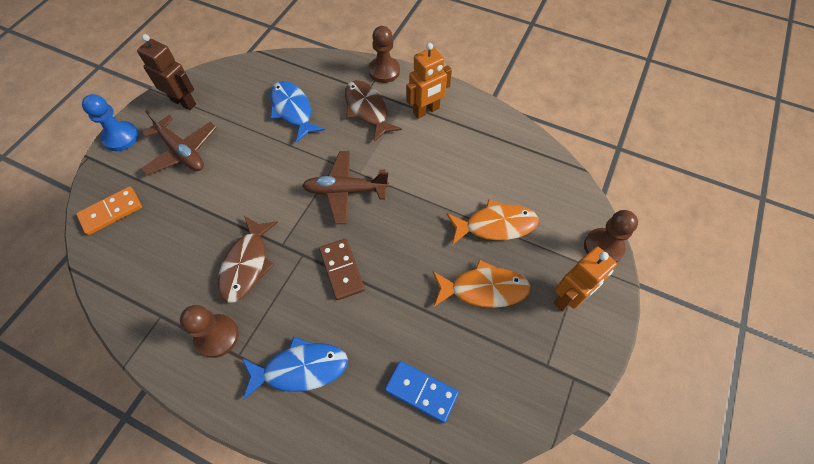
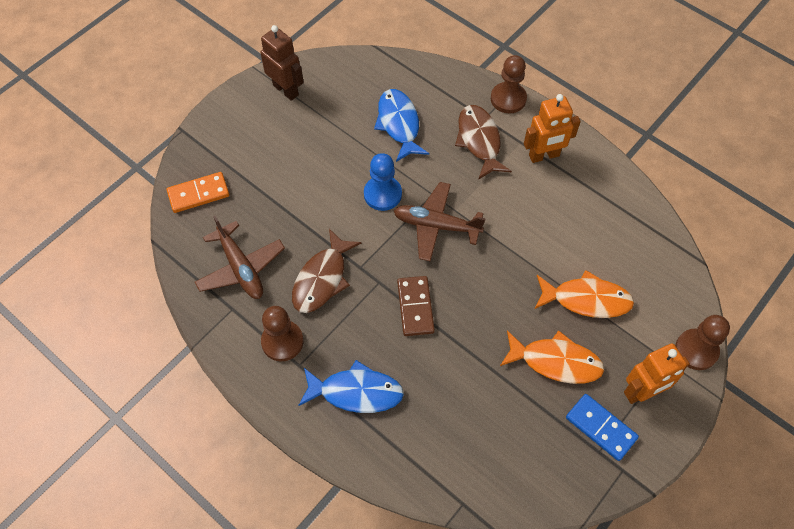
camera: 15 degrees right, 0 degrees up
blue pawn [82,94,139,151] -> blue pawn moved to [364,153,402,211]
brown plane [140,110,217,176] -> brown plane moved to [195,216,285,299]
blue domino [385,361,459,423] -> blue domino moved to [566,394,639,461]

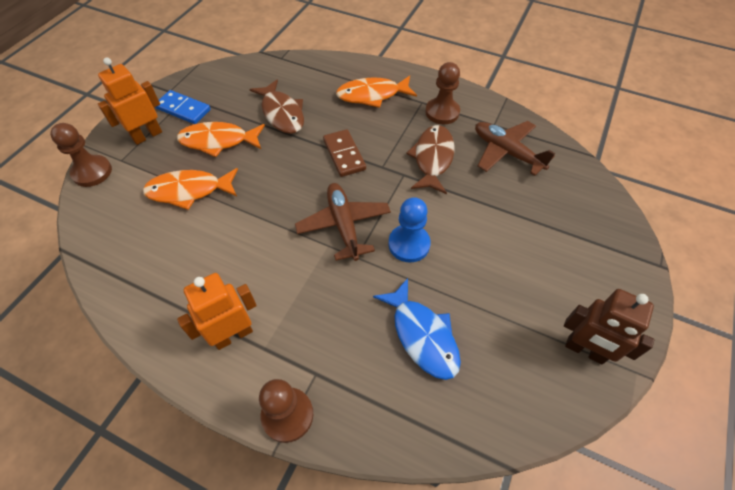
camera: 165 degrees right, 5 degrees down
orange domino [167,172,229,213] -> none
blue fish [298,360,404,413] -> orange fish [336,76,417,108]
brown plane [394,182,486,261] -> brown plane turned 105 degrees counterclockwise [295,183,391,261]
brown fish [455,105,512,180] -> brown fish moved to [250,79,304,134]

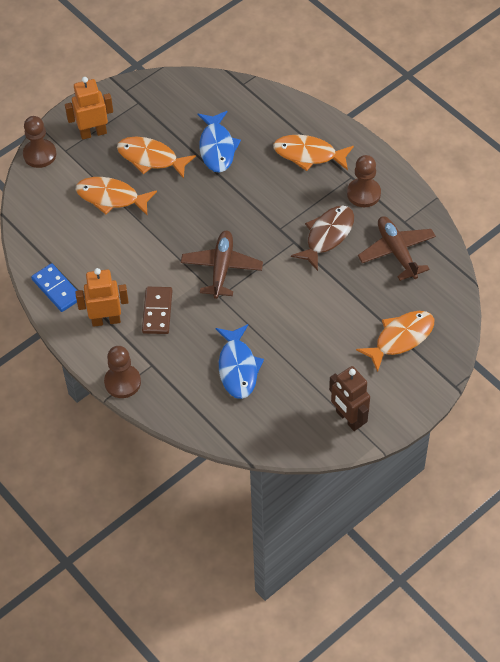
camera: 25 degrees right, 0 degrees up
blue domino [155,90,211,124] -> blue domino moved to [31,263,77,312]
brown fish [250,79,304,134] -> blue fish [197,111,241,173]
brown domino [323,129,366,177] -> brown domino moved to [142,287,172,334]
blue pawn [388,197,431,263] -> none
none -> orange fish [356,311,434,372]

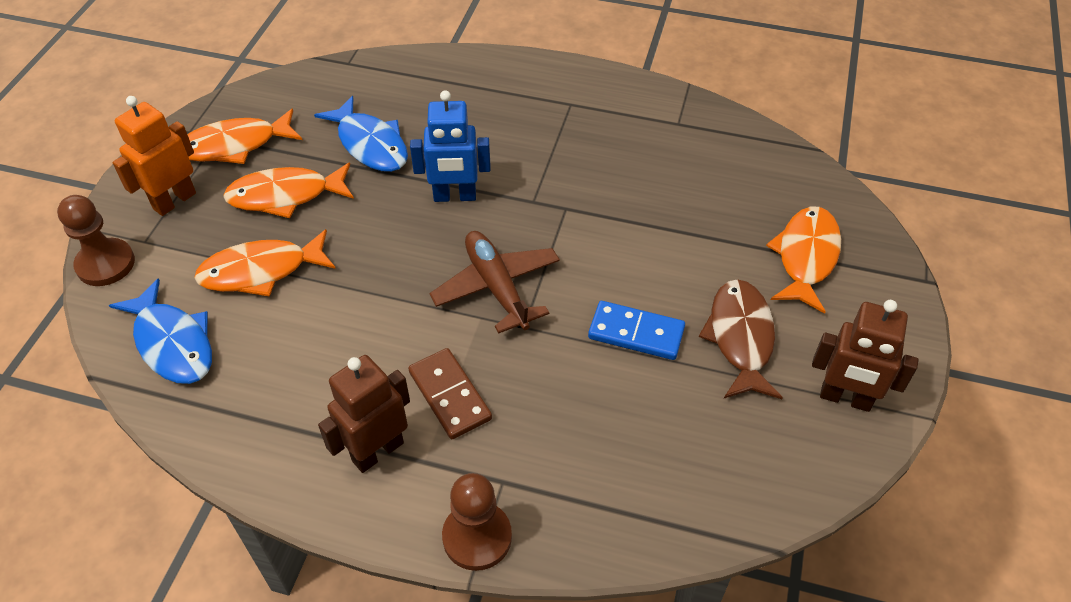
camera: 35 degrees left, 5 degrees down
blue domino [31,263,77,312] -> blue domino moved to [588,301,685,360]
orange robot [75,268,129,327] -> brown robot [318,355,410,473]
blue fish [215,324,264,399] -> blue fish moved to [109,278,212,384]
orange fish [273,135,354,171] -> orange fish moved to [187,109,302,164]
brown fish [291,205,354,271] -> brown fish moved to [699,279,783,399]
brown pawn [347,155,381,207] -> none
brown plane [358,216,436,281] -> none
none -> blue robot [410,90,491,202]

